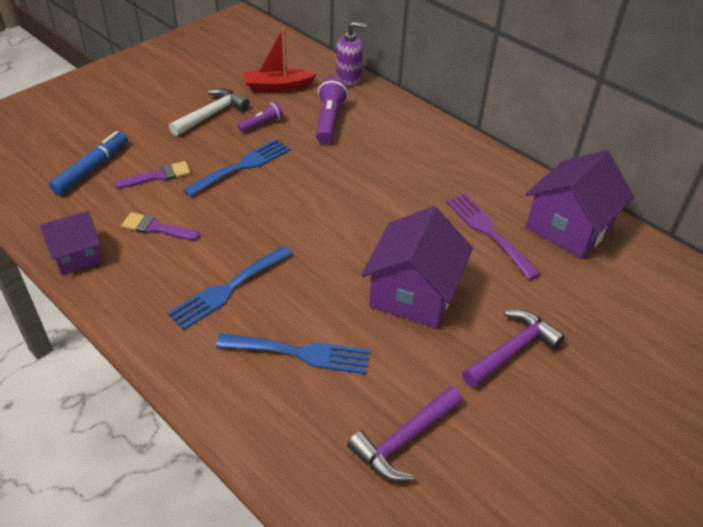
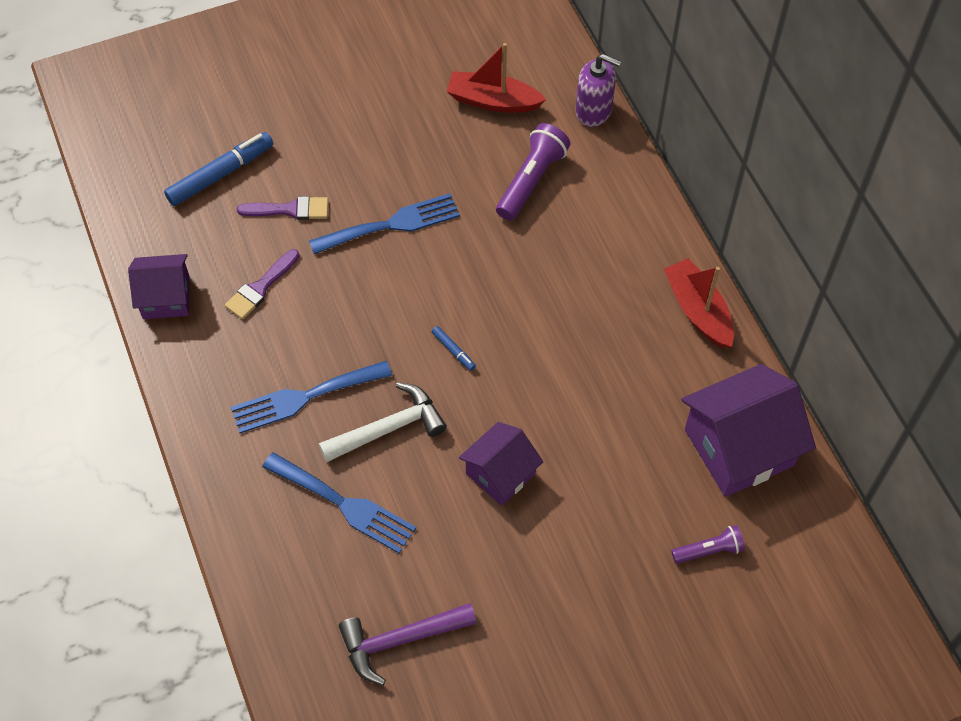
camera: 25 degrees right, 15 degrees up
purple brush [121,212,200,241] -> purple brush turned 90 degrees counterclockwise [225,249,299,319]
white hammer [169,88,250,136] -> white hammer moved to [319,382,447,462]
purple flashlight [238,102,283,132] -> purple flashlight moved to [672,525,745,564]
purple house [361,206,473,328] -> purple house [459,422,543,506], size x0.60
purple fork [446,194,540,280] -> none
purple hammer [462,310,565,388] -> none
none -> blue marker [432,326,476,371]
none -> red boat [664,258,734,348]

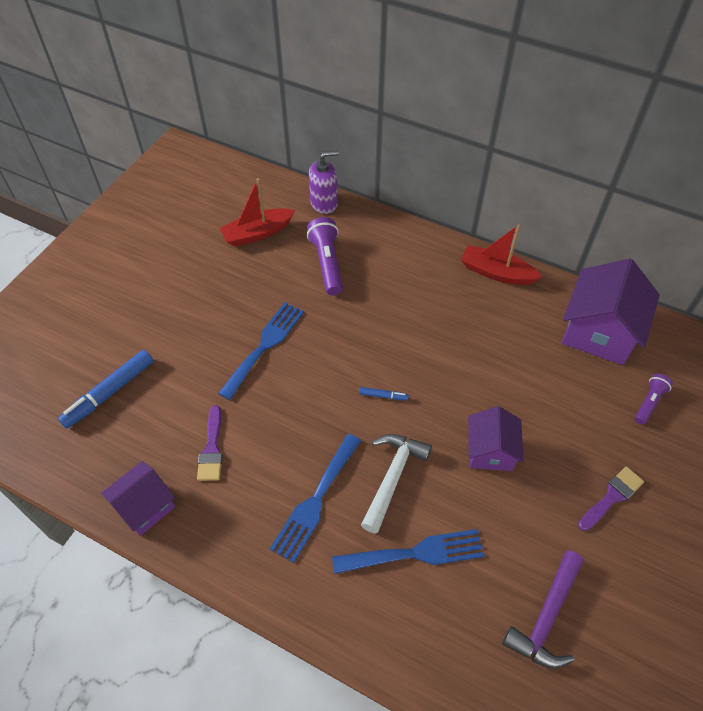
camera: 40 degrees left, 5 degrees down
blue marker [164,132,273,206] -> blue marker turned 150 degrees counterclockwise [58,350,153,428]
purple brush [237,196,328,220] -> purple brush moved to [578,466,644,531]

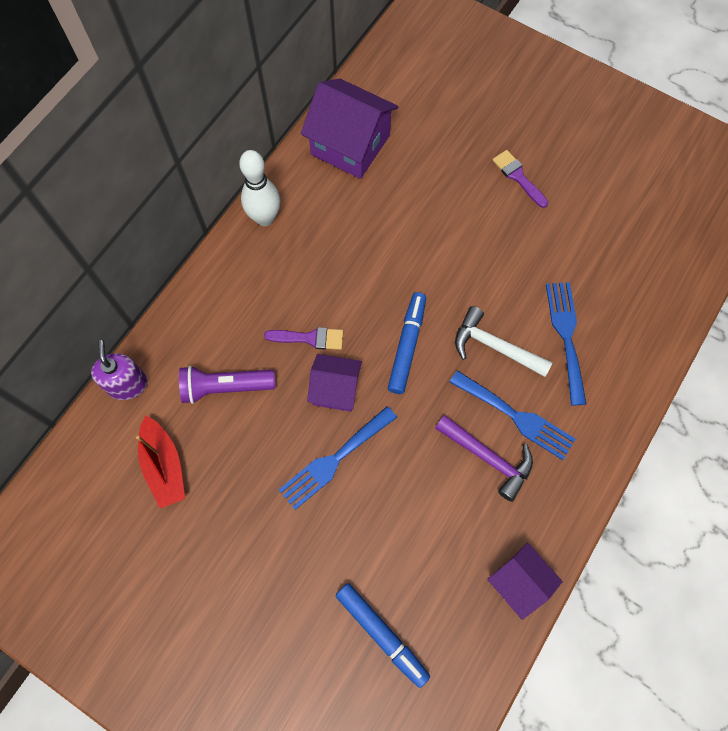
camera: 85 degrees left, 15 degrees up
purple brush [197,405,223,481] -> purple brush moved to [264,327,343,350]
blue fork [218,302,304,400] -> blue fork turned 75 degrees counterclockwise [279,406,397,510]
blue marker [359,387,408,401] -> blue marker [388,292,426,394], size x2.16
red boat [461,224,542,285] -> white bowling pin [239,150,280,226]
purple house [468,406,524,471] -> purple house moved to [307,354,362,412]
purple hammer [502,550,584,669] -> purple hammer moved to [435,415,533,502]
purple flashlight [635,374,673,424] -> none

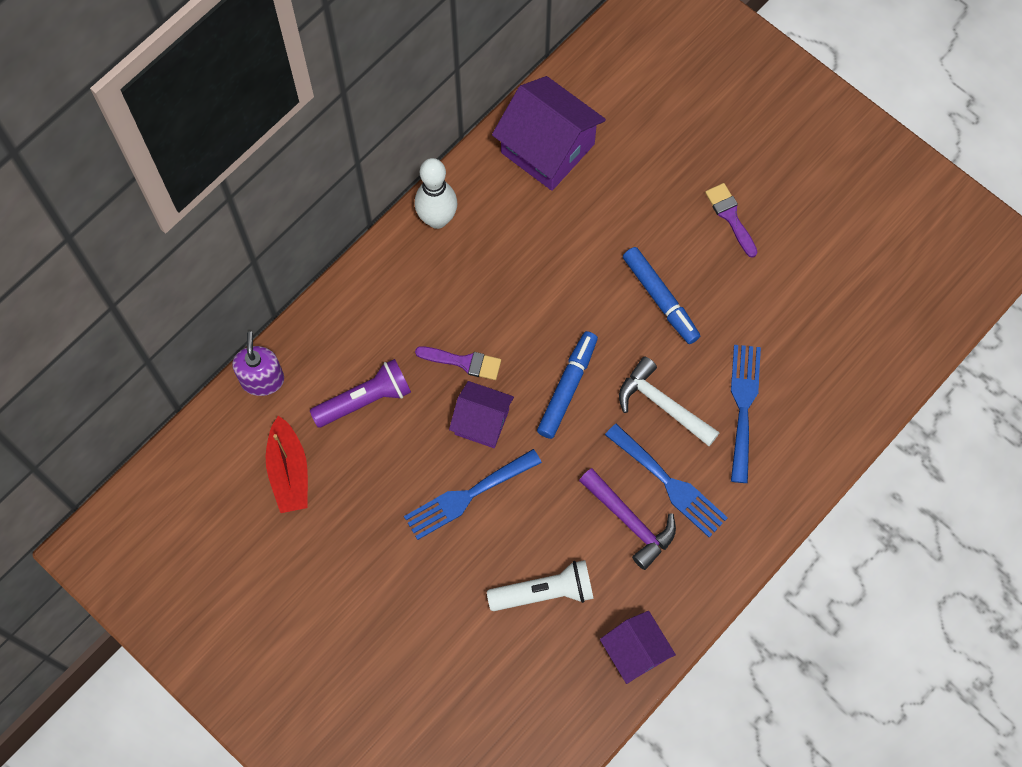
camera: 10 degrees right, 0 degrees up
purple flashlight [179,366,275,404] -> purple flashlight turned 150 degrees clockwise [310,359,411,427]
blue marker [335,583,430,688] -> blue marker moved to [623,247,700,344]
none -> white flashlight [487,560,594,611]

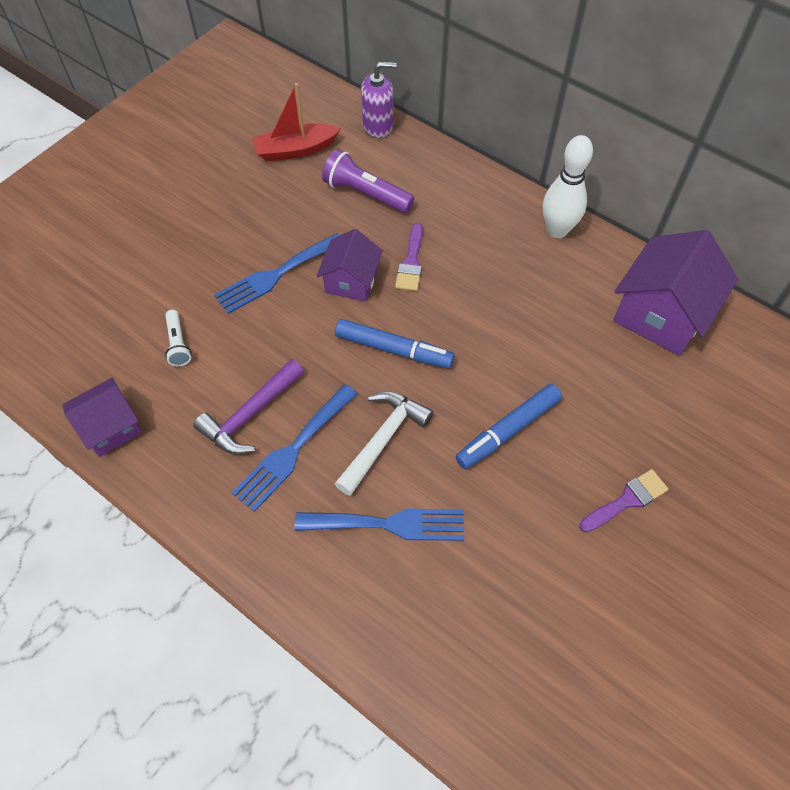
camera: 85 degrees right, 10 degrees down
purple flashlight [310,359,411,427] -> purple flashlight turned 150 degrees clockwise [322,149,414,213]
blue fork [404,449,542,540] -> blue fork turned 90 degrees counterclockwise [214,233,340,314]
white flashlight [487,560,594,611] -> white flashlight [165,310,191,366], size x0.59

